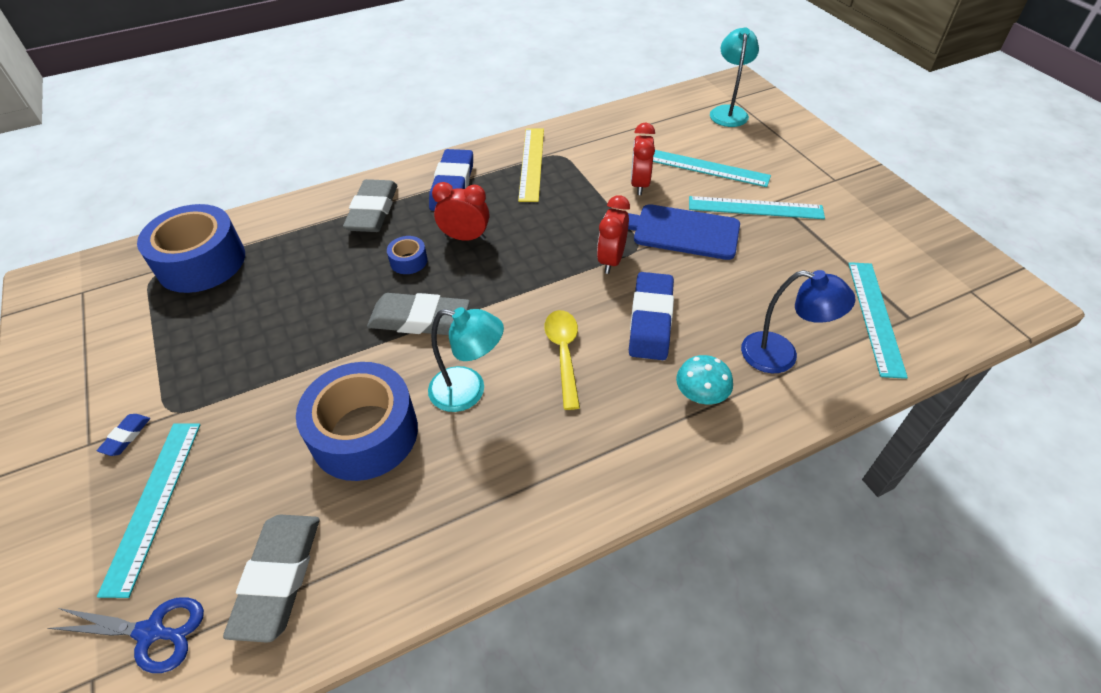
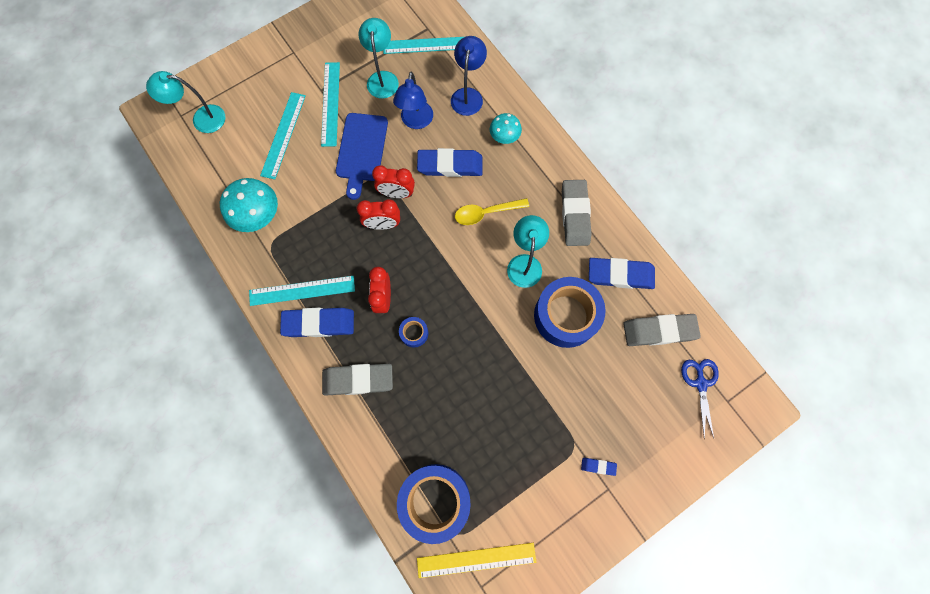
camera: 100 degrees left, 25 degrees up
turquoise ruler [97,424,201,598] -> turquoise ruler moved to [249,276,355,306]
grey eraser [367,293,470,335] -> grey eraser moved to [562,180,592,246]
yellow ruler [518,129,544,202] -> yellow ruler moved to [417,543,536,578]
red clock [631,123,655,195] -> red clock moved to [357,199,400,230]
none -> turquoise mushroom [220,178,278,232]
none -> turquoise lamp [359,18,399,99]
none -> blue lamp [393,72,433,129]
none -> blue eraser [589,258,655,289]

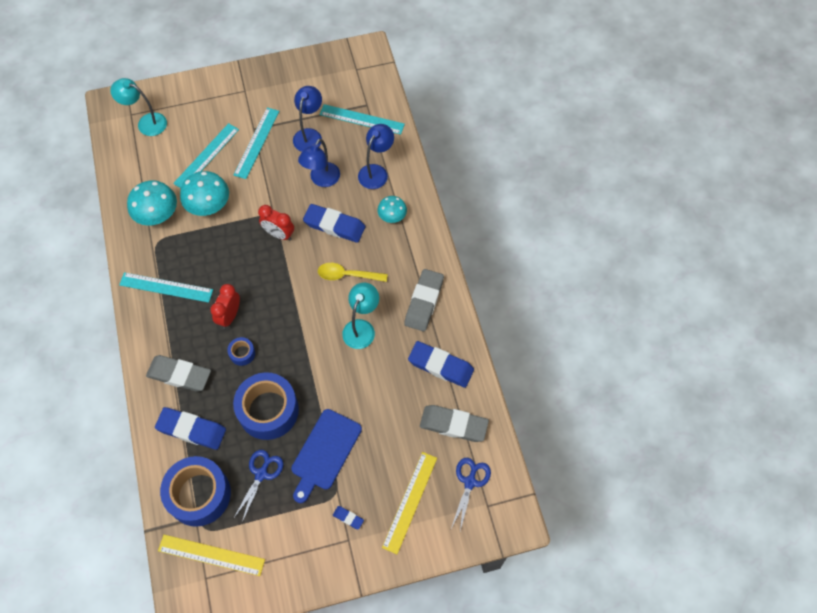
camera: 20 degrees right, 10 degrees down
blue eraser [280,308,354,337] -> blue eraser moved to [155,407,226,450]
blue cutting board [336,113,388,200] -> blue cutting board moved to [291,409,362,503]
red clock [357,199,400,230] -> none
turquoise lamp [359,18,399,99] -> blue lamp [293,86,322,152]
blue tape [534,277,606,348] -> blue tape moved to [233,372,299,440]
none -> turquoise mushroom [180,171,229,216]
none -> blue scissors [233,450,283,522]
none -> yellow ruler [382,452,437,554]

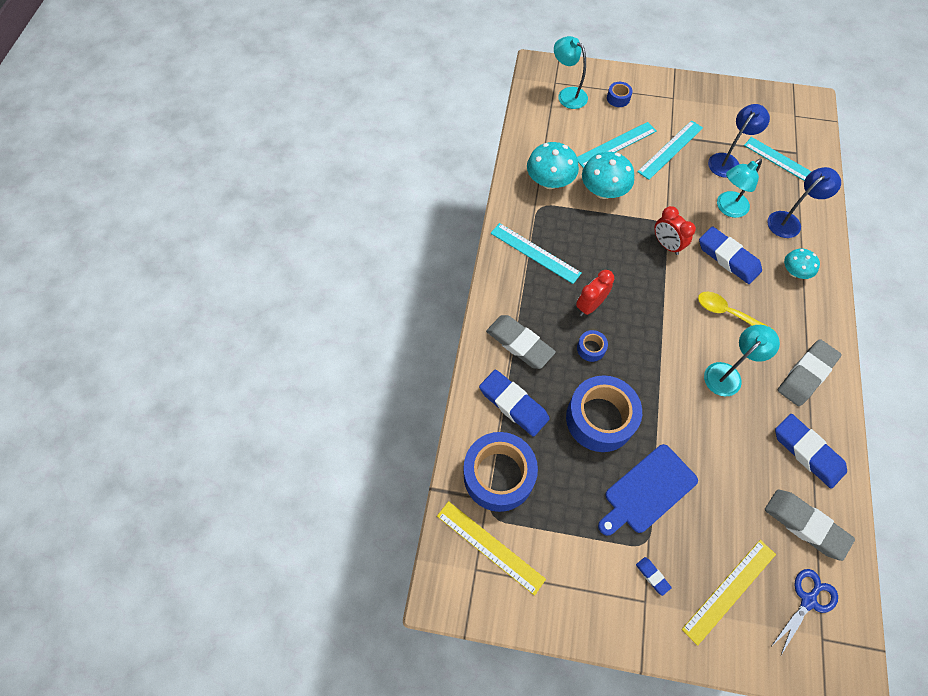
camera: 25 degrees right, 0 degrees up
blue scissors [233,450,283,522] -> none
blue lamp [298,139,340,187] -> turquoise lamp [717,159,762,218]
none -> blue tape [607,82,633,107]

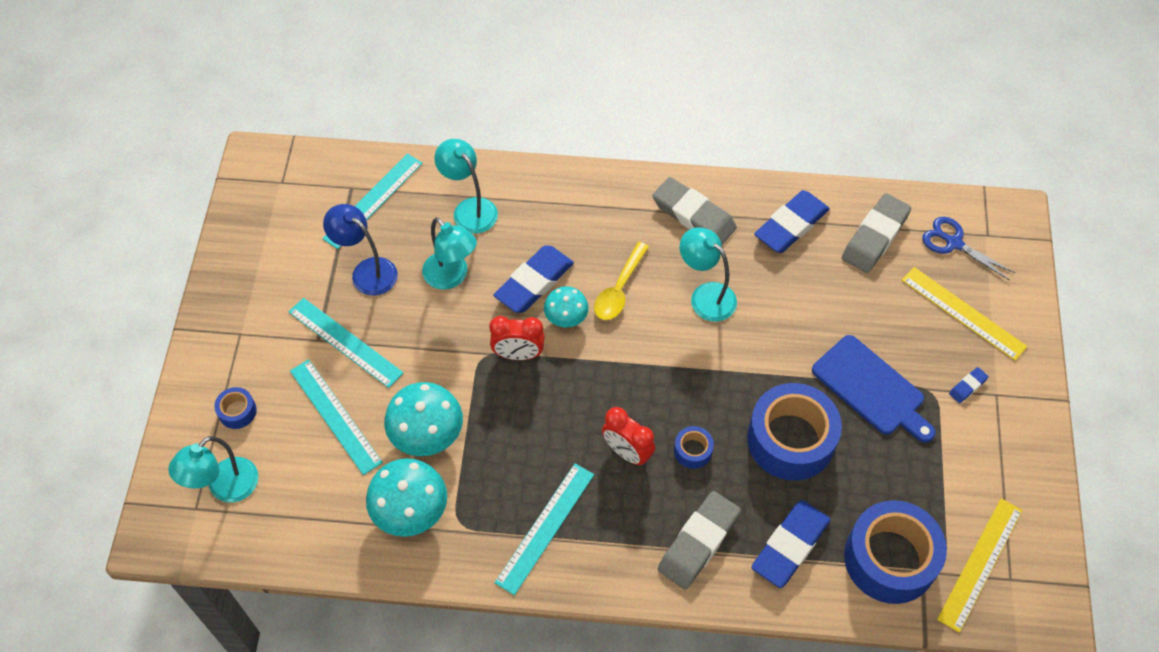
camera: 95 degrees left, 5 degrees down
red clock [654,206,696,255] -> red clock turned 45 degrees clockwise [489,316,545,360]
blue lamp [767,167,841,238] -> turquoise lamp [434,139,498,234]
turquoise mushroom [784,249,820,279] -> turquoise mushroom moved to [544,286,589,327]

